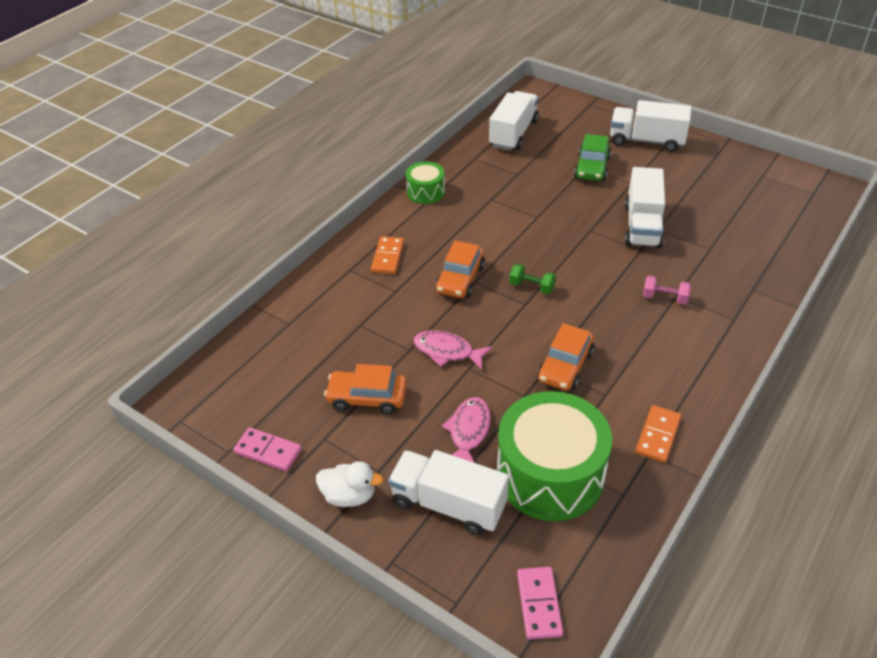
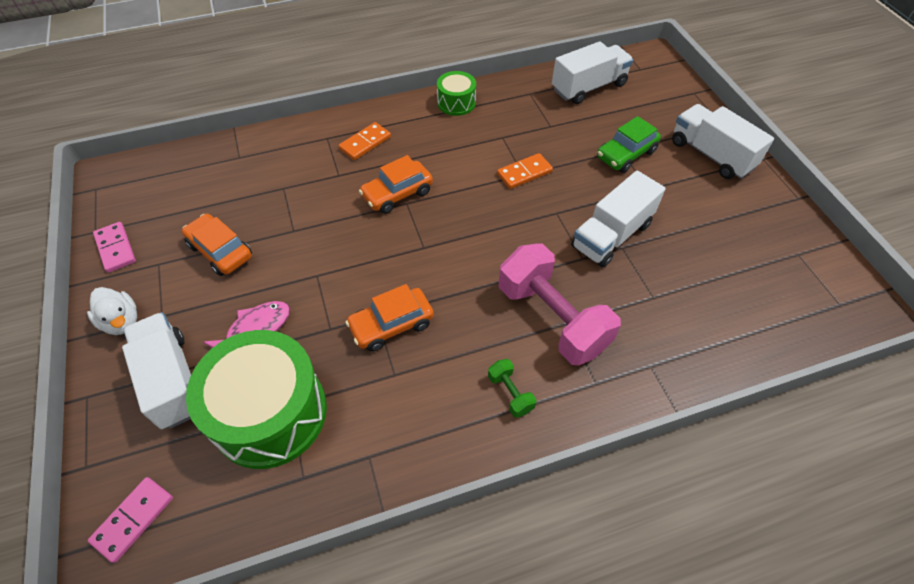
camera: 35 degrees right, 10 degrees up
pink fish [413,330,492,370] -> none
green dumbbell [509,264,556,295] -> green dumbbell moved to [488,359,536,418]
orange domino [636,405,681,463] -> orange domino moved to [497,153,553,189]
pink dumbbell [643,276,691,304] -> pink dumbbell [499,244,621,365], size x2.37

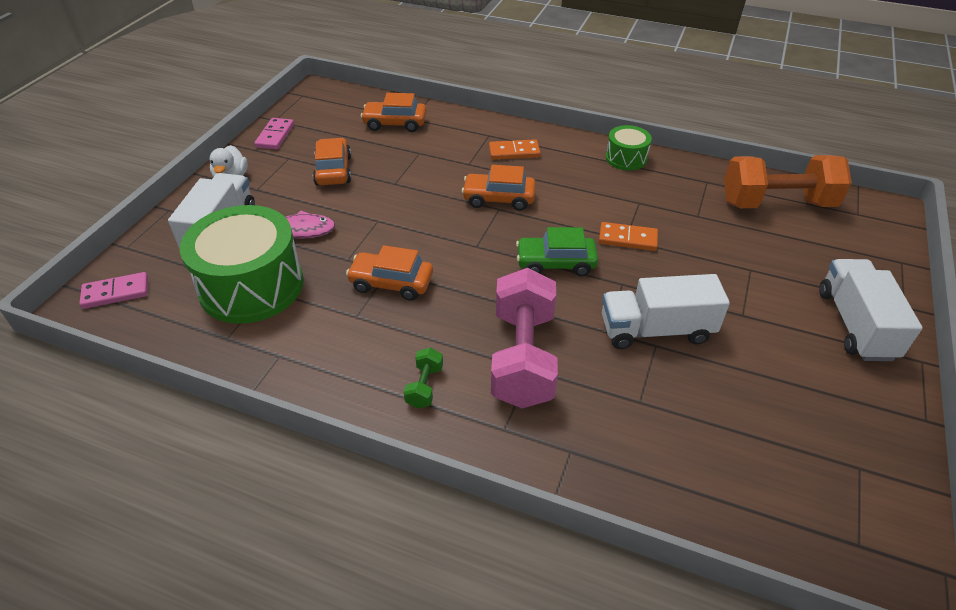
camera: 40 degrees right, 10 degrees down
white truck [552,41,633,104] -> orange dumbbell [724,155,852,208]
green car [597,116,661,173] -> green car moved to [516,227,598,276]
none -> orange car [361,93,427,132]

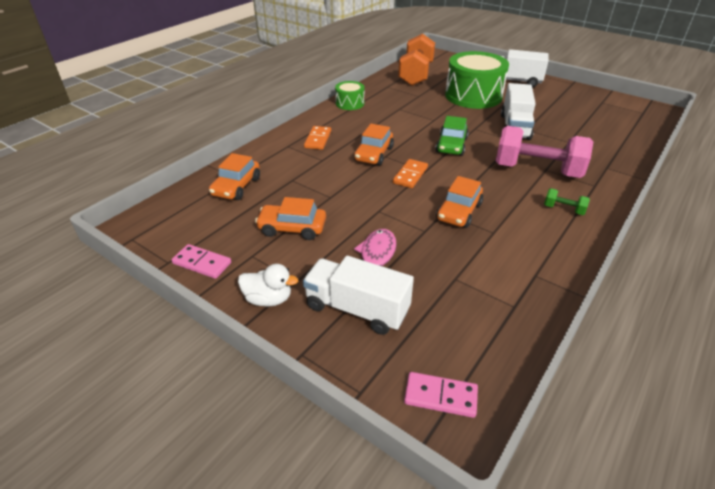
camera: 75 degrees left, 5 degrees down
pink domino [79,272,148,309] -> pink domino turned 75 degrees counterclockwise [404,372,478,418]
green drum [180,205,303,324] -> green drum moved to [445,51,509,109]
orange domino [599,222,658,251] -> orange domino moved to [393,159,428,188]

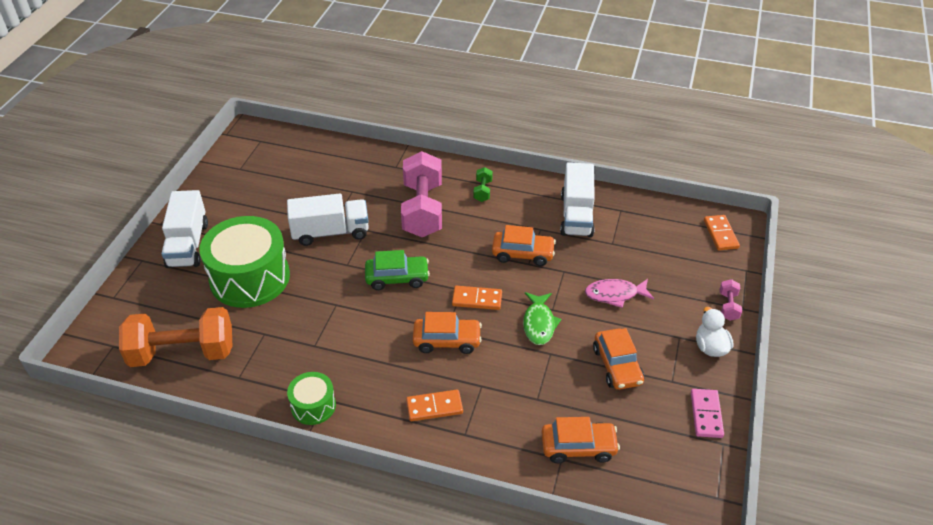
camera: 110 degrees left, 5 degrees up
white truck [303,256,414,335] -> white truck moved to [560,162,595,237]
pink domino [404,372,478,418] -> orange domino [704,215,740,250]
none -> green fish [523,292,562,345]
none -> pink dumbbell [720,279,742,321]

